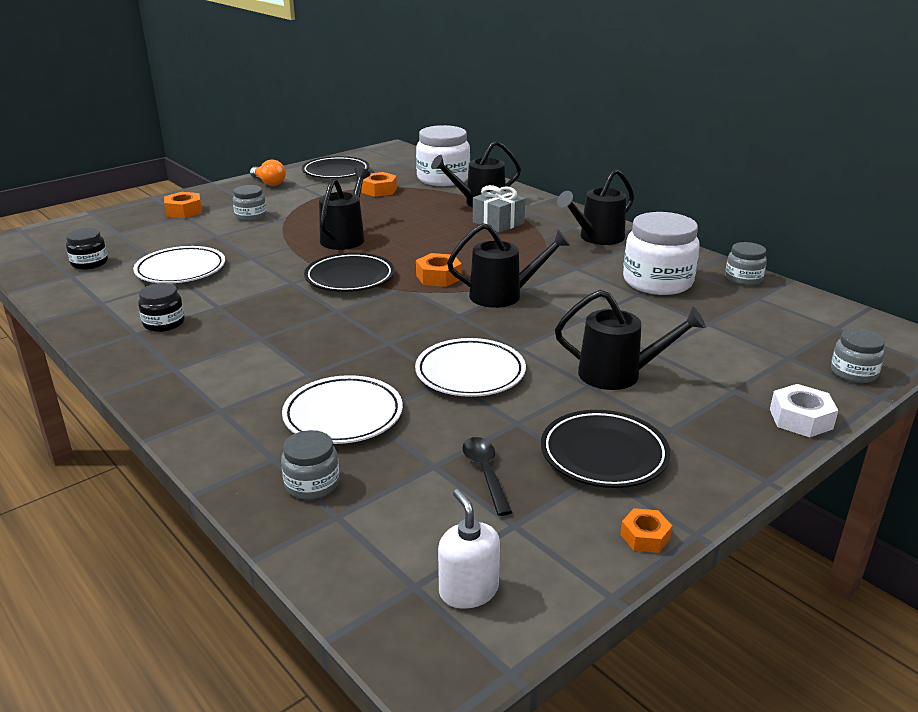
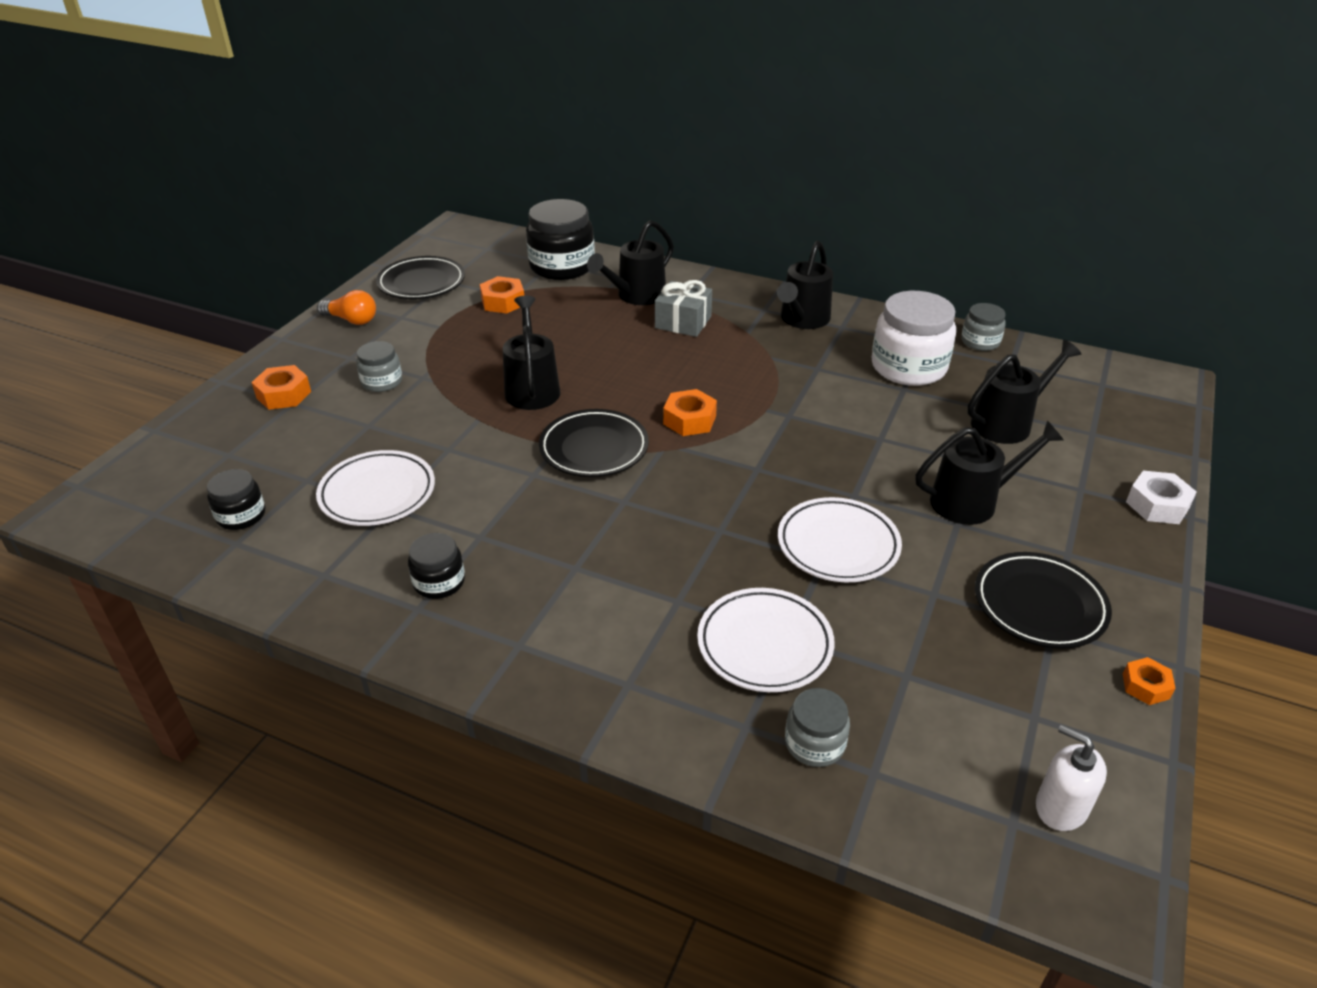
camera: 25 degrees left, 10 degrees up
white jar [416,125,470,186] -> black jar [526,199,595,280]
black watering can [447,223,570,308] -> black watering can moved to [967,340,1081,444]
black spoon [462,437,512,516] -> none
grey jar [831,328,885,383] -> none

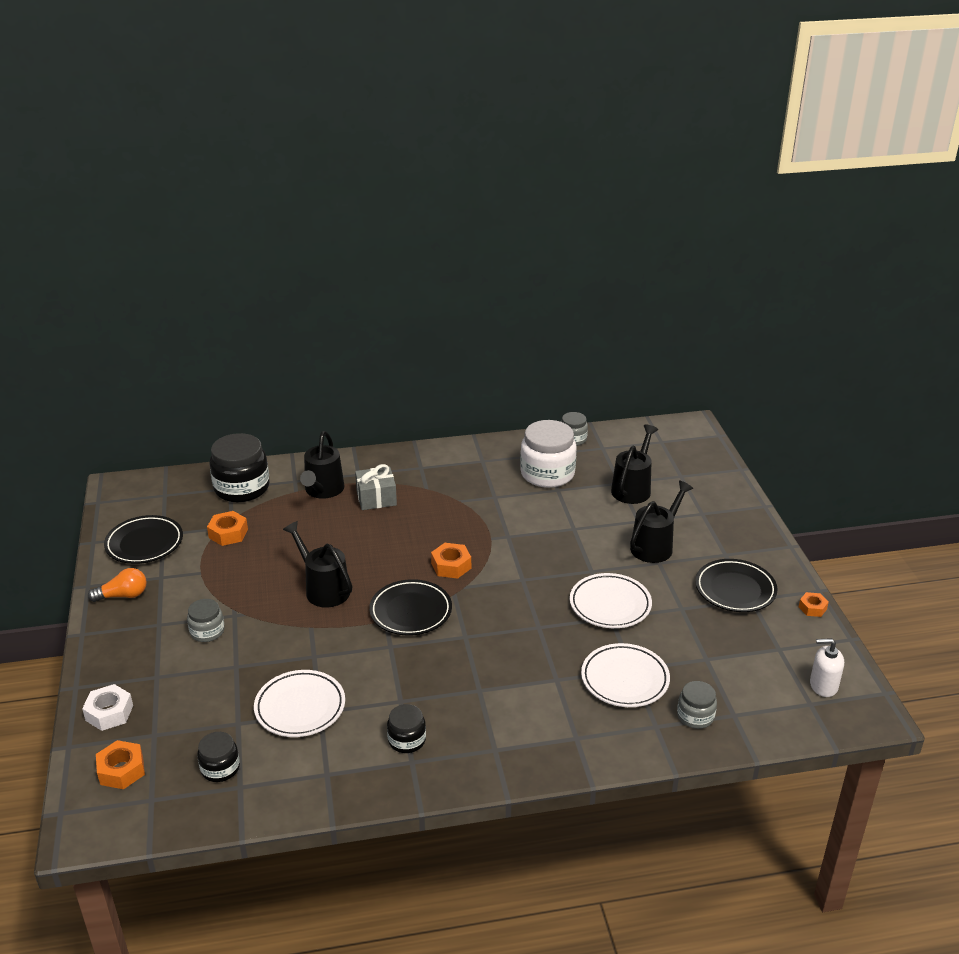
camera: 35 degrees left, 5 degrees down
orange nut [251,365,311,410] -> orange nut moved to [96,740,145,789]
black watering can [777,241,833,329] -> none
white nut [1126,471,1197,524] -> white nut moved to [82,684,133,731]

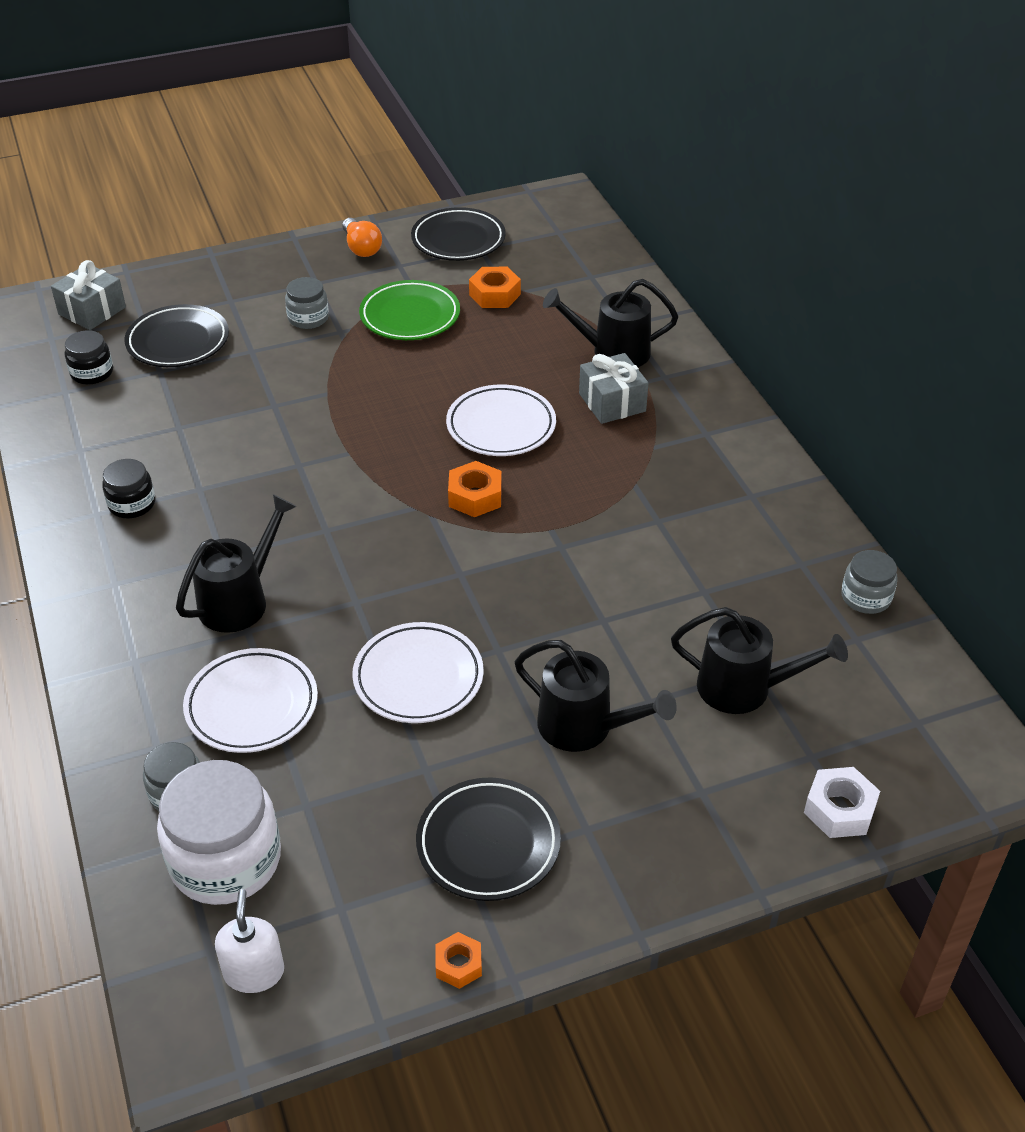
camera: 80 degrees right, 10 degrees up
white nut [82,684,133,731] -> white nut moved to [804,767,880,838]
orange nut [96,740,145,789] -> grey gift [51,260,126,330]
black jar [209,433,270,502] -> none
white plate [254,670,345,737] -> white plate moved to [446,385,556,456]
black watering can [283,521,352,608] -> black watering can moved to [176,494,297,633]
black plate [369,579,452,636] -> black plate moved to [124,304,229,367]
white jar [520,420,577,488] -> white jar moved to [157,760,281,905]
none -> green plate [359,280,460,340]

